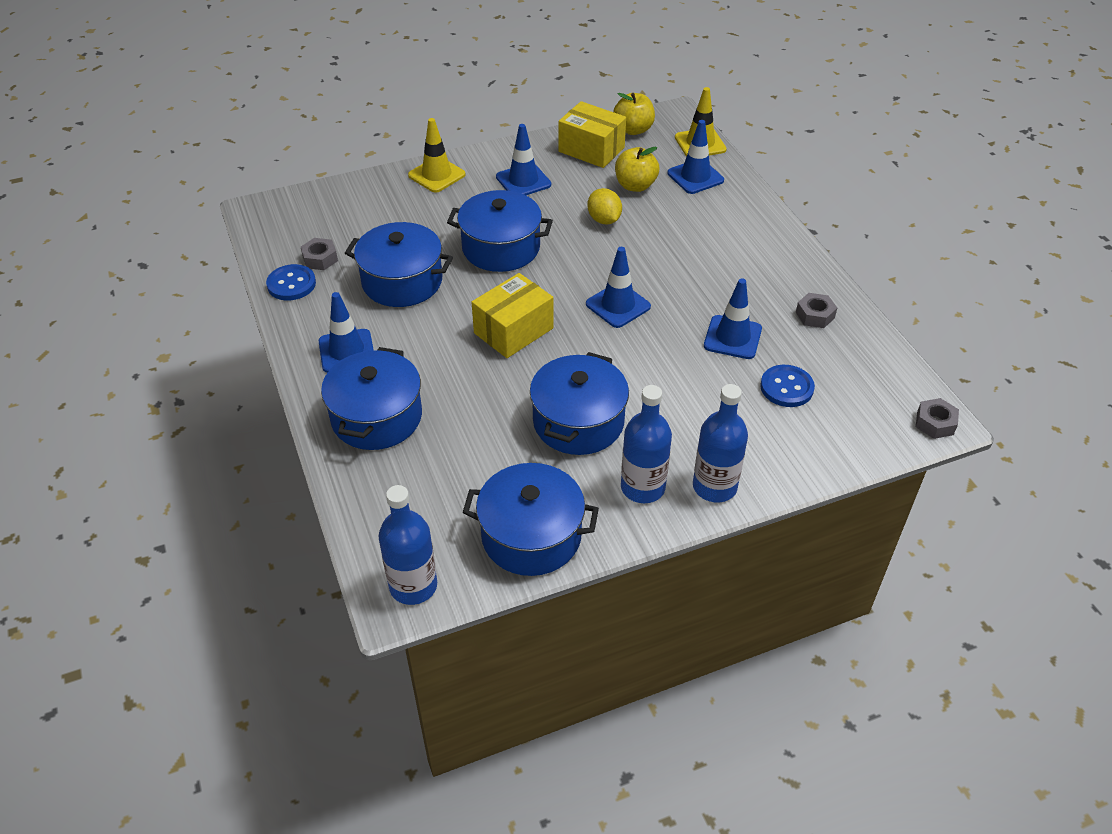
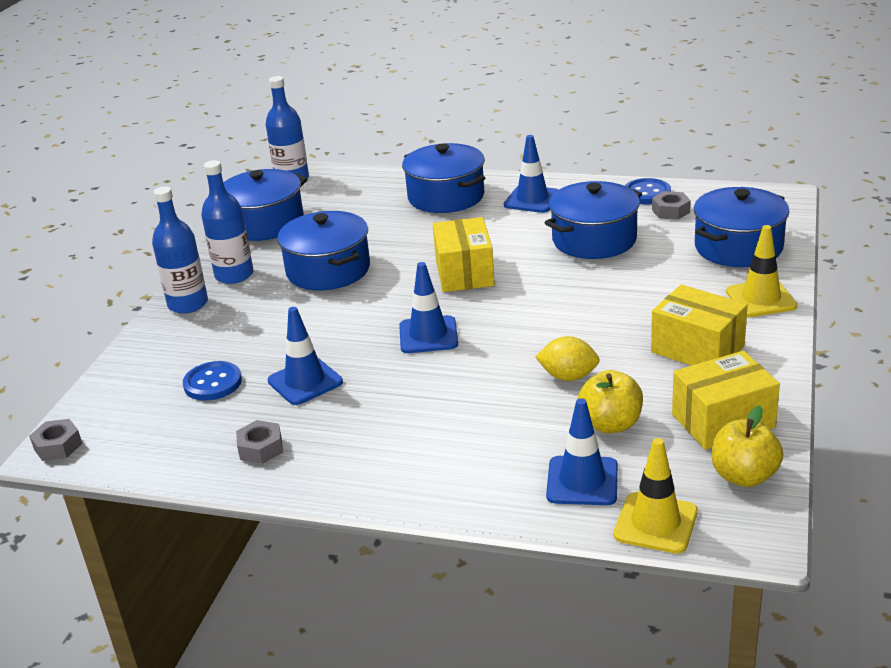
camera: 130 degrees right, 15 degrees down
blue pot [447,190,553,272] -> blue pot moved to [694,187,790,267]
blue traffic cone [496,124,551,195] -> yellow box [651,285,748,366]

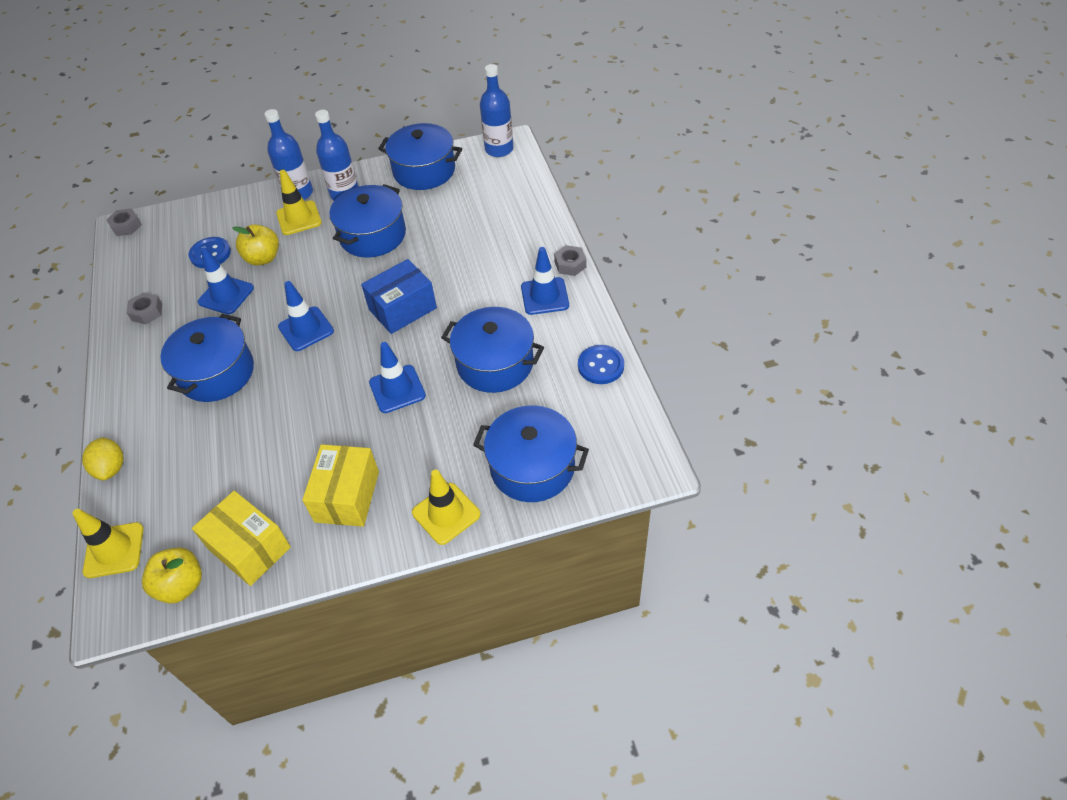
camera: 60 degrees right, 20 degrees up
blue pot [402,143,485,213] -> blue pot moved to [160,314,254,402]
yellow box [433,217,495,292] -> blue box [361,259,437,334]
yellow lemon [535,336,600,381] -> yellow lemon moved to [82,437,124,480]
blue traffic cone [546,398,618,505] -> blue traffic cone moved to [369,342,426,413]
yellow apple [578,370,643,433] -> yellow apple moved to [233,224,279,265]
grey nut [652,191,691,220] -> grey nut moved to [554,245,586,276]
none -> yellow traffic cone [276,170,322,235]

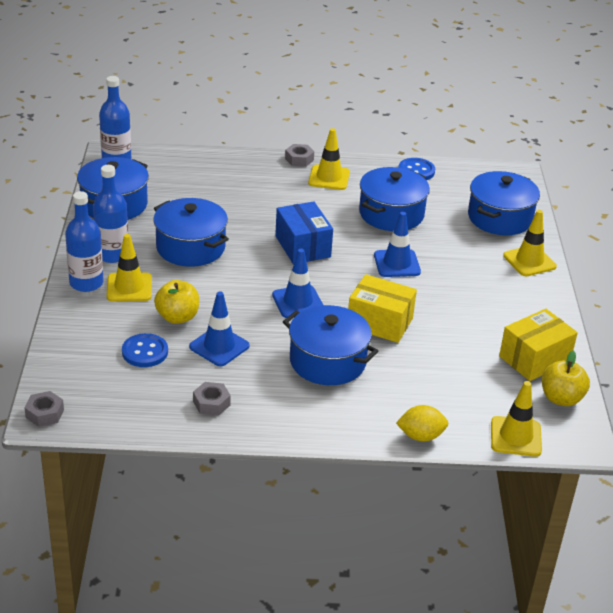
camera: 80 degrees left, 15 degrees down
yellow box [302,444,379,527] -> yellow box moved to [348,274,417,343]
blue traffic cone [521,247,569,315] -> yellow traffic cone [308,128,350,190]

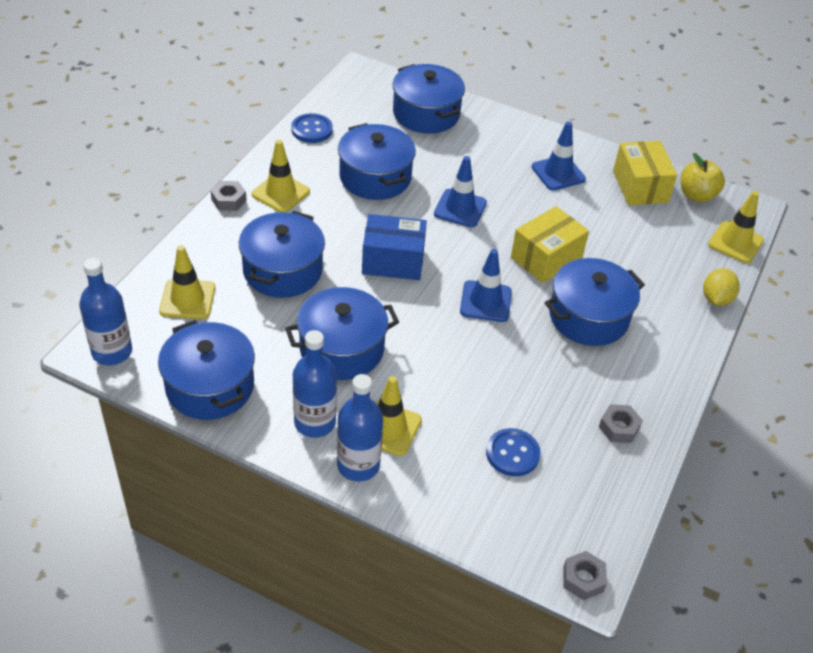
camera: 65 degrees left, 10 degrees up
yellow apple [154,280,199,324] -> none
blue traffic cone [189,292,250,366] -> blue traffic cone moved to [532,121,586,191]
yellow traffic cone [503,210,557,276] -> yellow traffic cone moved to [159,245,215,319]
none -> blue pot [239,211,325,298]

